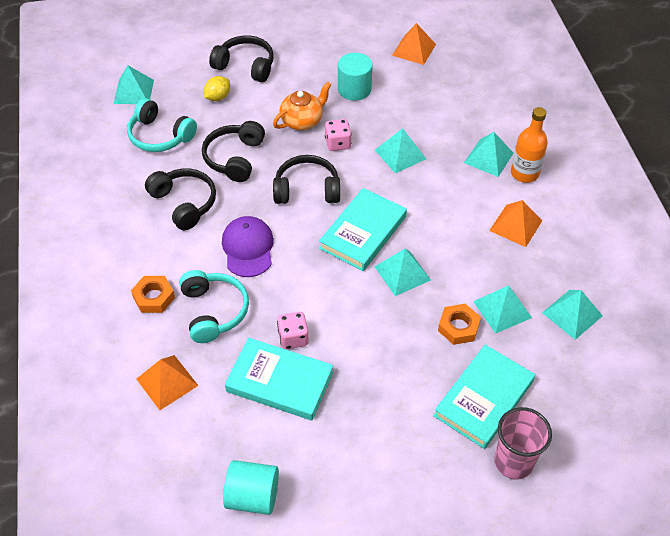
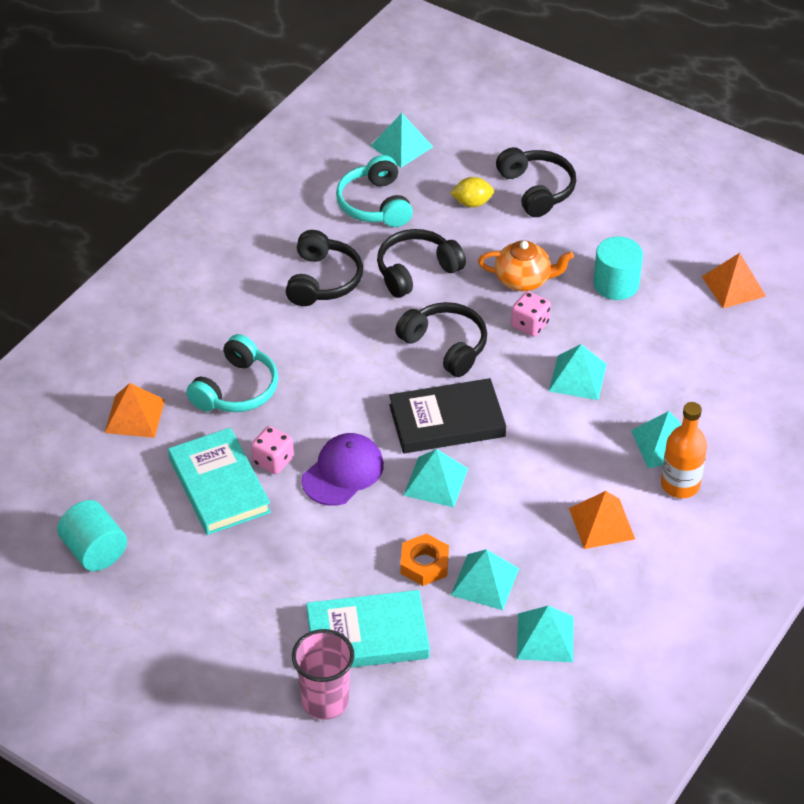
camera: 45 degrees right, 5 degrees down
orange nut [131,276,175,313] -> none
purple cap [222,216,274,277] -> purple cap moved to [301,433,384,506]
turquoise book [319,188,407,271] -> black book [389,378,506,453]

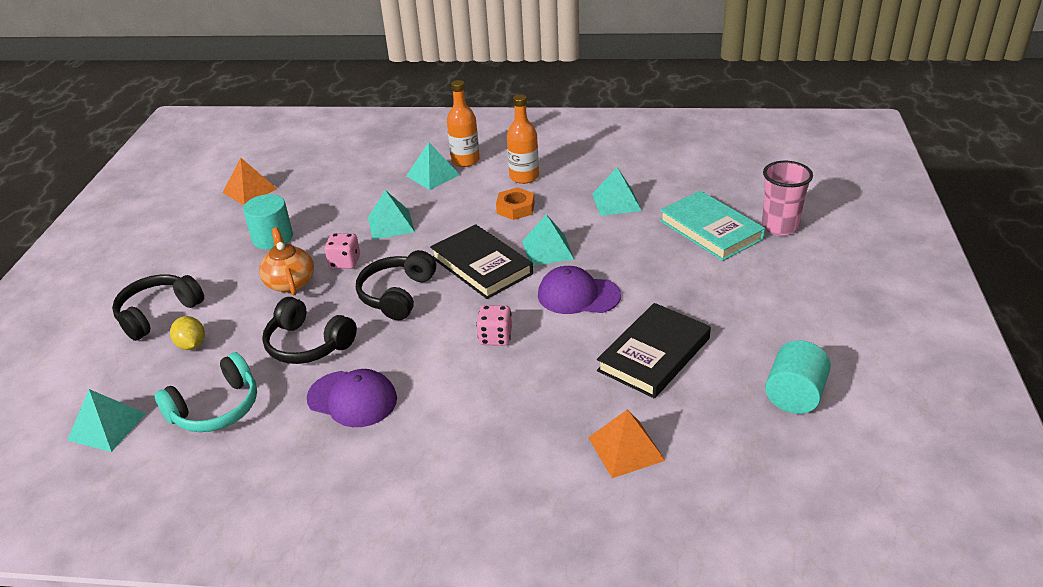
camera: 115 degrees left, 10 degrees down
turquoise book [168,428,271,535] -> black book [597,303,711,398]
turquoise headphones [186,334,278,412] -> none
pink dice [251,426,294,474] -> pink dice moved to [476,305,512,346]
black headphones [286,230,363,306] -> purple cap [307,369,397,427]
orange nut [400,533,449,586] -> orange nut moved to [496,187,535,220]
turquoise pyramid [517,606,574,662] -> none
orange pyramid [569,491,635,549] -> orange bottle [507,94,539,184]

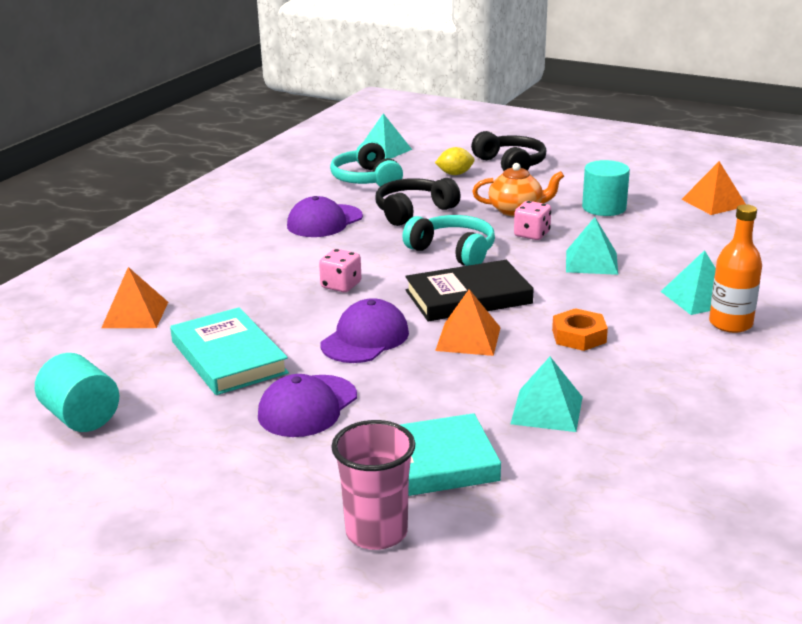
camera: 110 degrees right, 10 degrees down
black headphones [356,250,436,320] -> turquoise headphones [402,215,495,266]
orange bottle [507,94,539,184] -> none
turquoise pyramid [522,214,574,266] -> orange pyramid [435,289,501,356]
black book [597,303,711,398] -> turquoise book [170,307,289,395]
none -> purple cap [258,374,357,437]

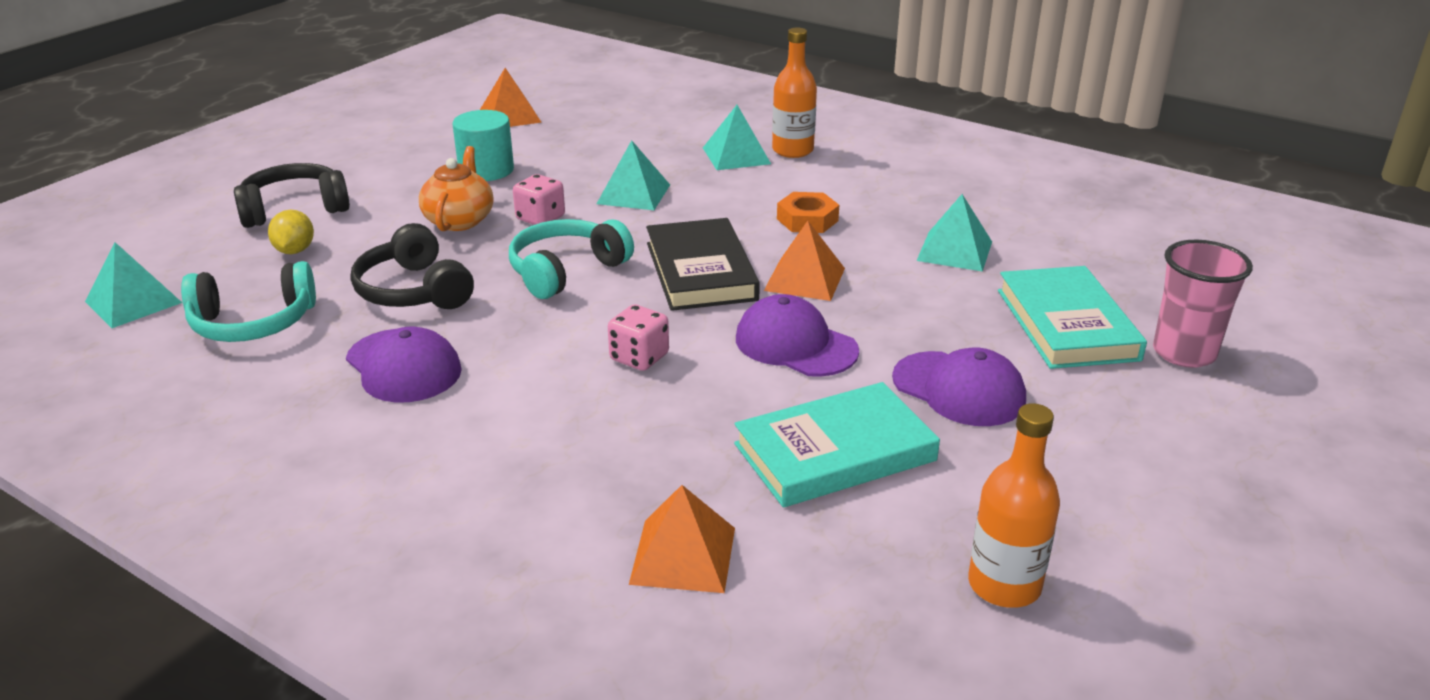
camera: 85 degrees left, 5 degrees up
turquoise cylinder [35,353,119,432] -> orange bottle [968,403,1060,608]

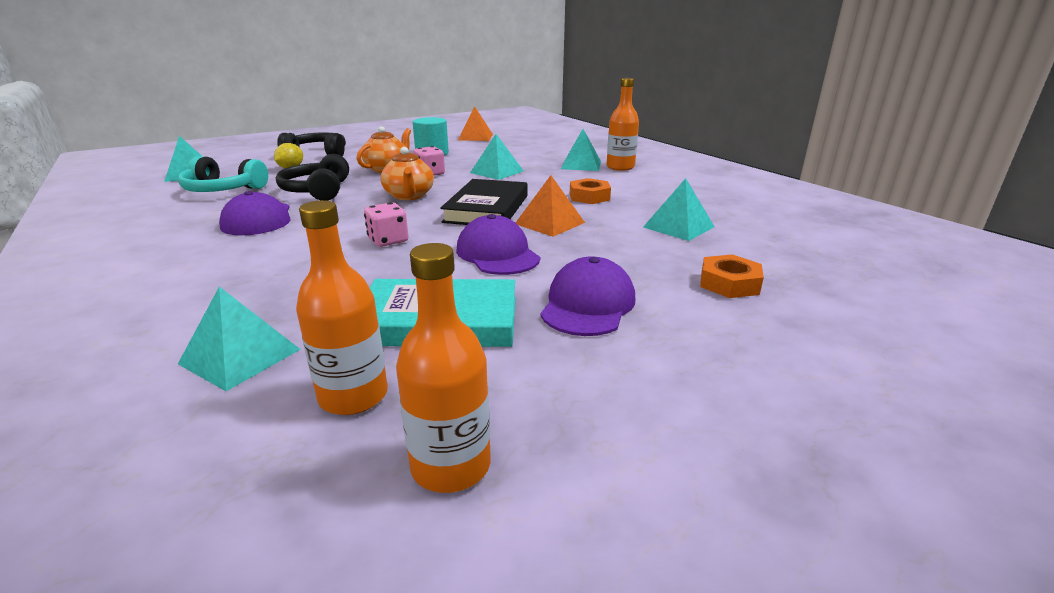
camera: 25 degrees right, 5 degrees down
turquoise headphones [509,219,634,299] -> orange teapot [380,147,434,200]
orange pyramid [629,485,735,593] -> turquoise pyramid [178,287,301,391]
purple cap [892,347,1026,426] -> purple cap turned 135 degrees counterclockwise [541,257,635,336]
turquoise book [998,266,1147,369] -> orange nut [700,254,764,298]
pink cup [1153,240,1253,368] -> none
none -> orange bottle [296,200,388,415]

